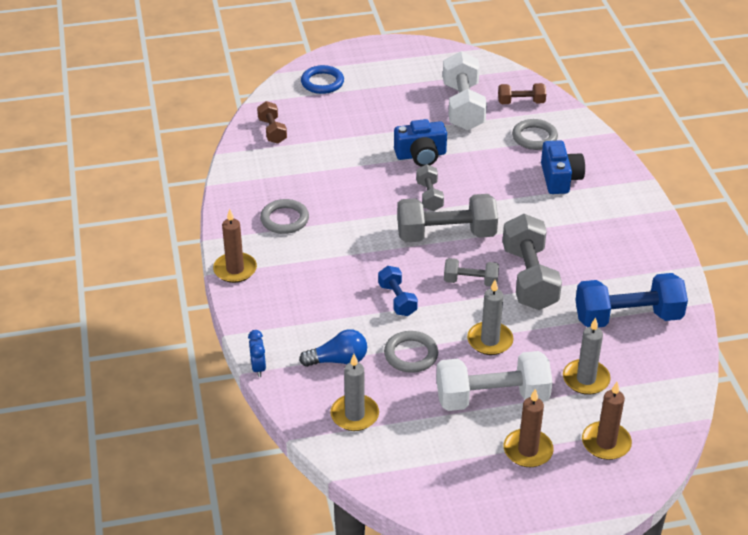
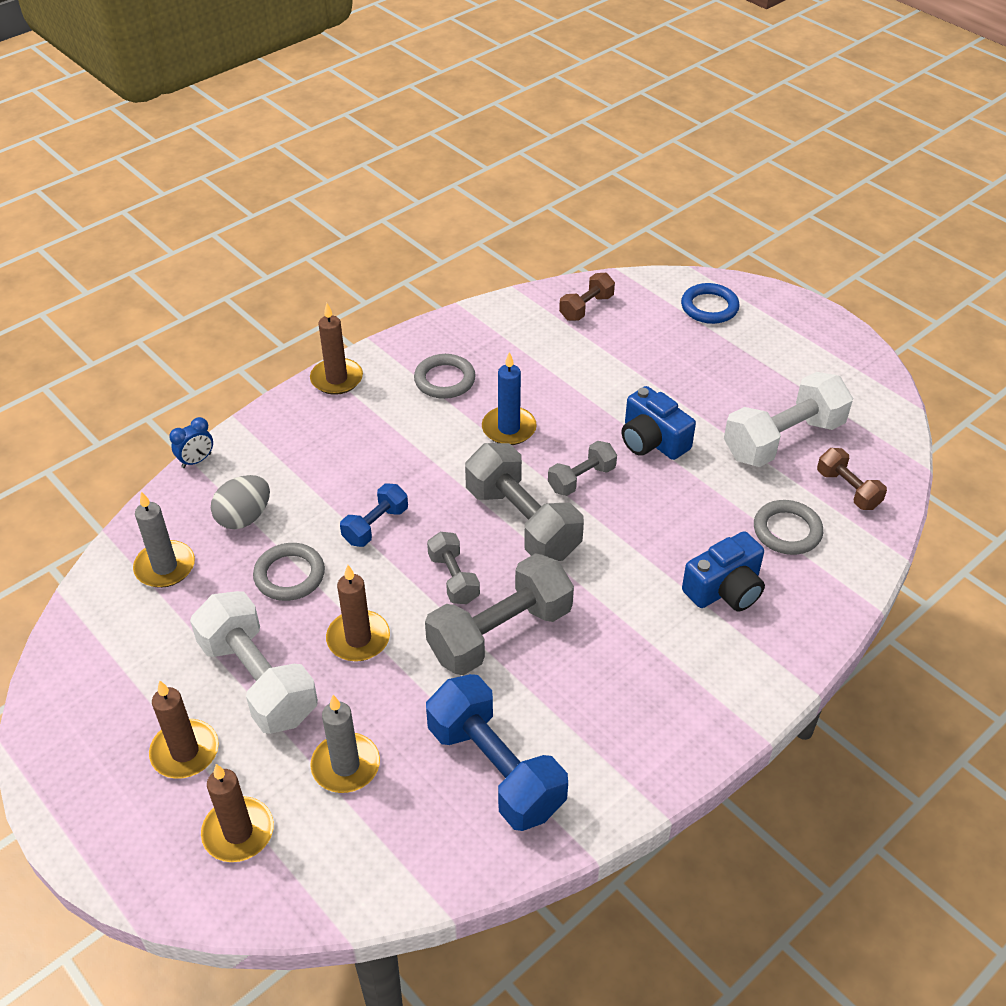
camera: 60 degrees right, 5 degrees up
blue light bulb [299,329,367,367] -> grey egg [211,475,270,529]
grey candle [467,280,514,355] -> brown candle [326,565,390,662]
none -> blue candle [482,352,537,445]

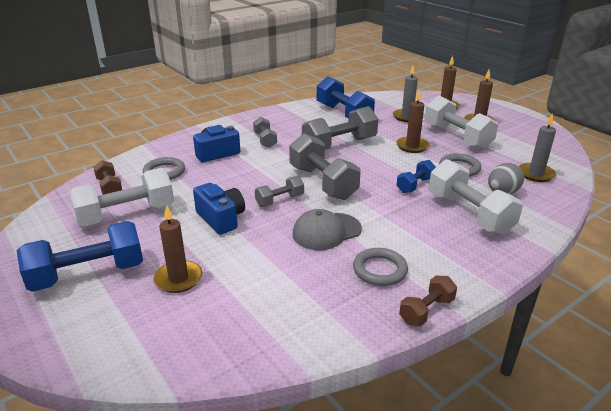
camera: 175 degrees left, 15 degrees down
blue clock [169,417,213,468] -> none
brown candle [310,303,363,395] -> brown candle moved to [153,205,202,293]
grey dumbbell [427,532,480,604] -> grey dumbbell moved to [253,117,277,148]
blue candle [482,352,537,445] -> grey cap [292,209,362,250]
brown dumbbell [559,273,615,321] -> brown dumbbell moved to [399,276,457,327]
blue ring [681,283,740,324] -> none
none -> blue dumbbell [16,221,143,292]
none -> white dumbbell [429,159,523,235]

